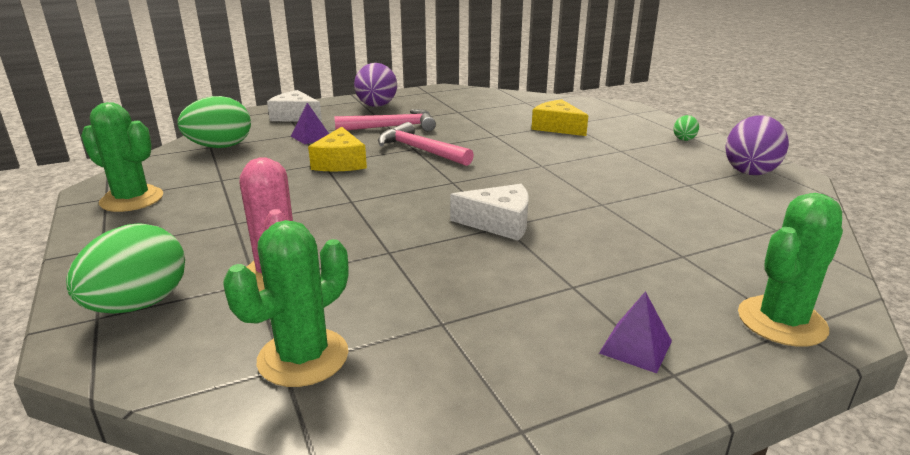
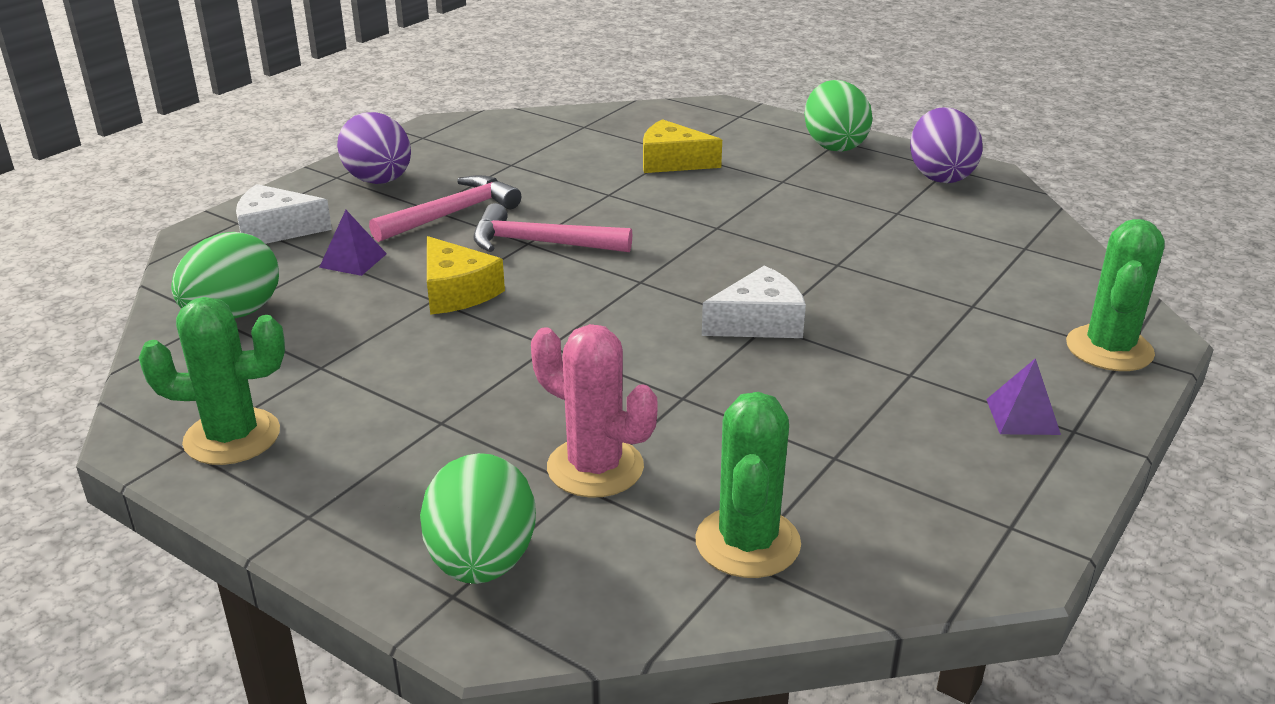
camera: 30 degrees left, 5 degrees up
green egg [673,115,699,141] -> green egg [805,80,872,152], size x2.05

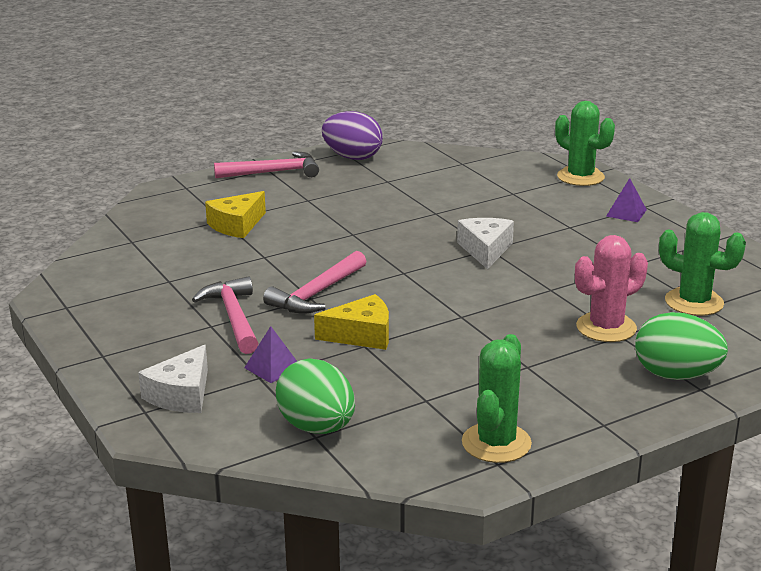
camera: 65 degrees left, 5 degrees down
purple egg [337,112,411,184] -> none
green egg [805,80,872,152] -> pink hammer [214,151,319,178]

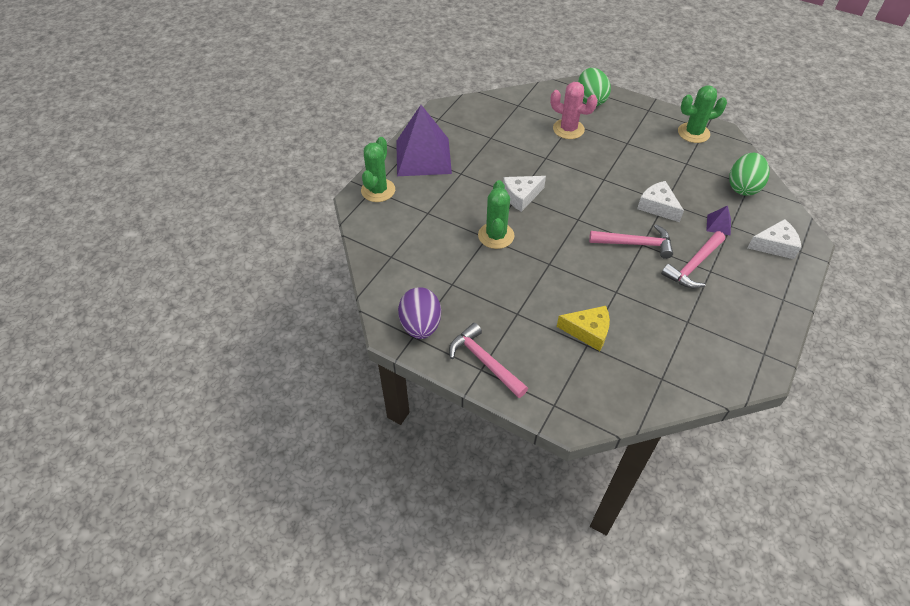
camera: 120 degrees left, 25 degrees up
yellow cheese [314,294,389,350] -> white cheese [637,181,684,222]
purple pyramid [606,178,647,222] -> purple pyramid [396,105,452,176], size x2.50
green cactus [659,212,746,316] -> green cactus moved to [478,180,515,249]

